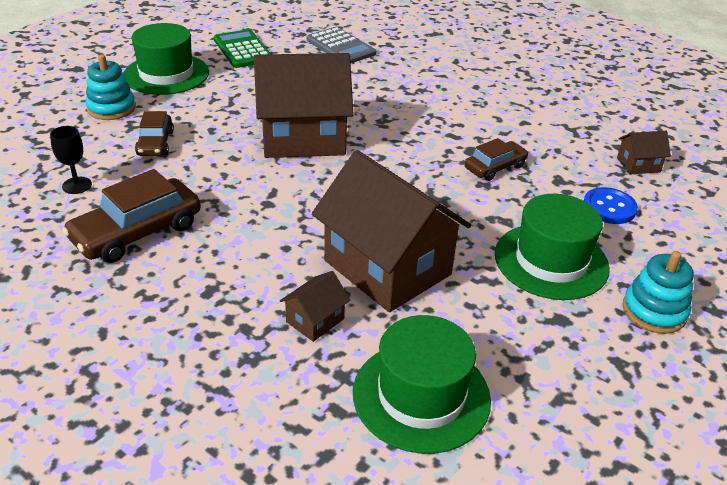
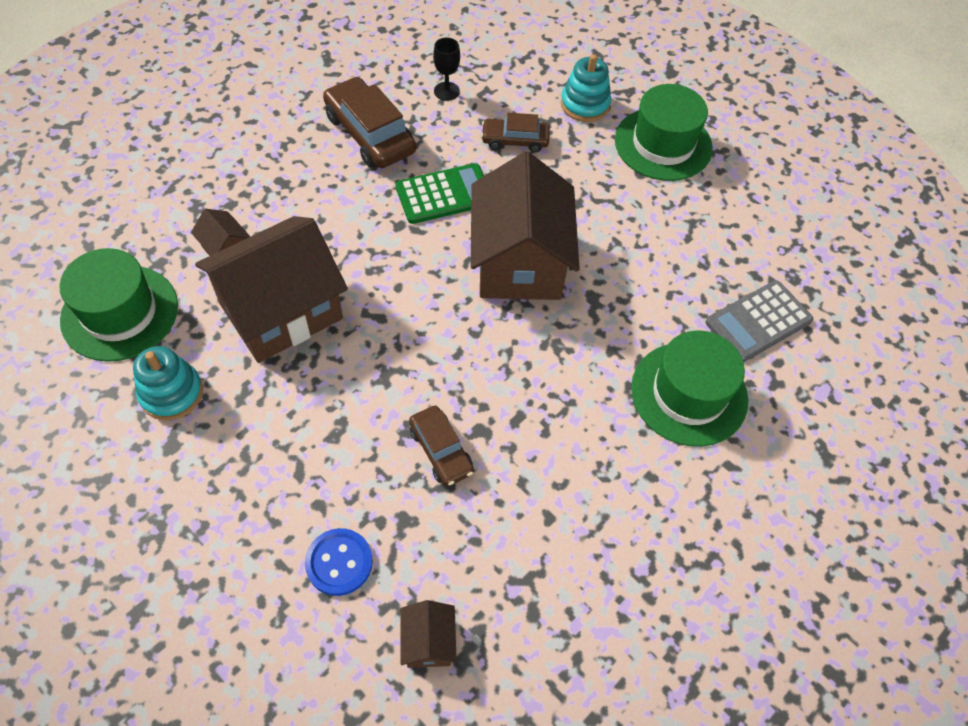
camera: 95 degrees right, 20 degrees up
green calculator [214,29,271,68] -> green calculator moved to [395,163,484,224]
green hat [495,194,610,300] -> green hat moved to [631,330,748,447]
turquoise stacking toy [622,251,694,334] -> turquoise stacking toy moved to [133,346,203,420]

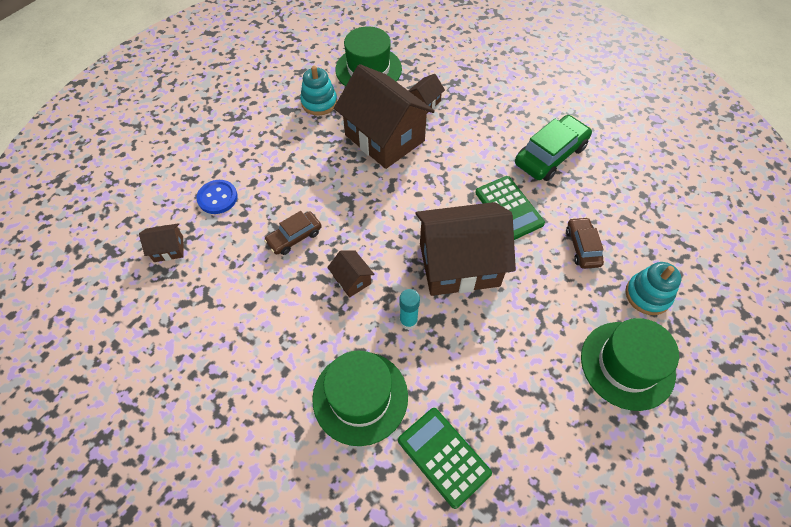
camera: 85 degrees right, 0 degrees up
brown car [323,77,416,168] -> green car [515,115,592,181]
black goblet [433,37,460,101] -> none
grey calculator [706,280,813,362] -> green calculator [398,408,492,509]
none -> brown house [327,250,374,298]
none -> turquoise glue stick [400,289,420,330]

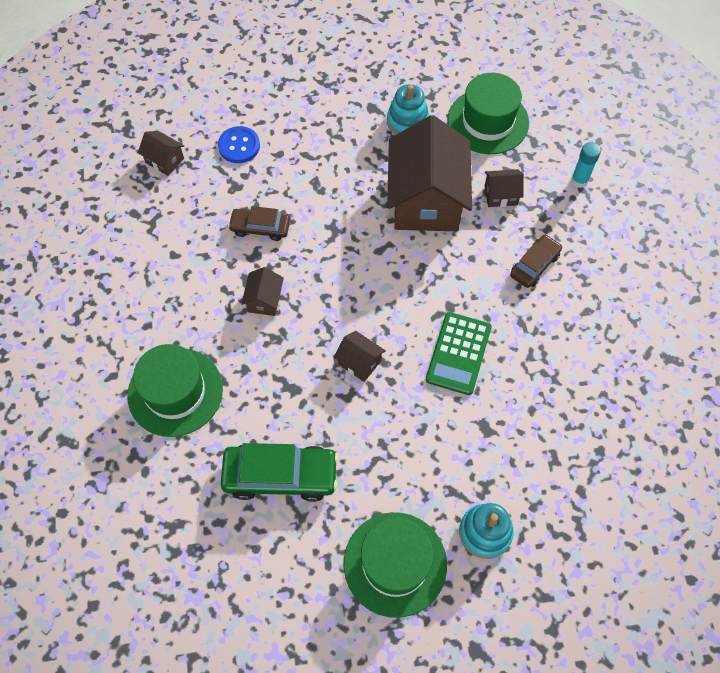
camera: 45 degrees right, 5 degrees up
green calculator [398,408,492,509] -> none
turquoise glue stick [400,289,420,330] -> turquoise glue stick moved to [571,142,601,188]
brown house [416,202,516,296] -> brown house [334,331,386,382], size x0.42
green car [515,115,592,181] -> green car moved to [221,443,338,502]
brown car [566,217,604,269] -> brown car moved to [510,234,562,288]

